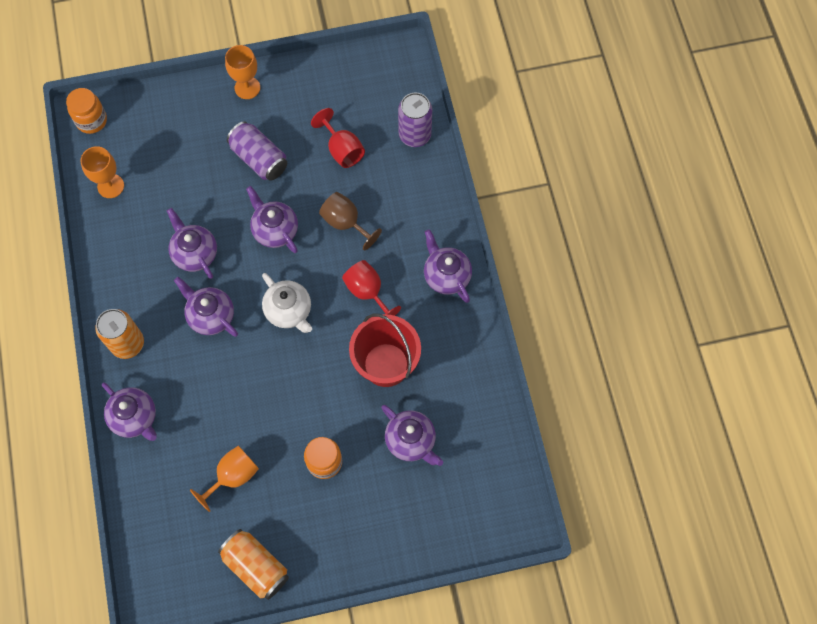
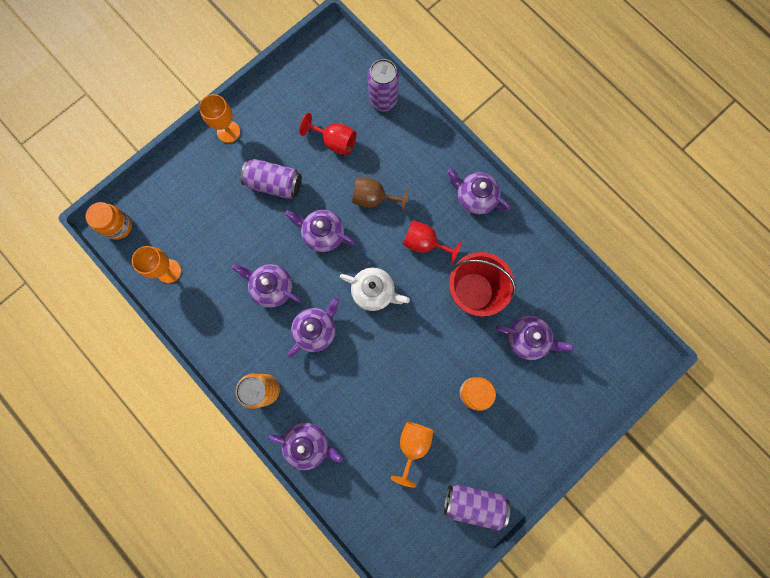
camera: 30 degrees left, 10 degrees up
purple teapot [174,277,238,337] -> purple teapot turned 120 degrees clockwise [288,298,340,358]
orange can [218,529,289,600] -> purple can [444,485,510,531]

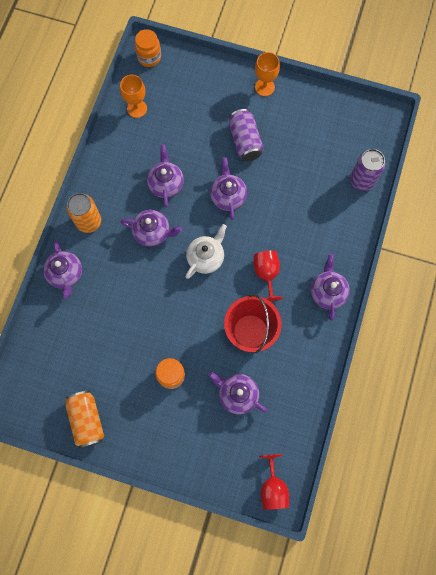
camera: 60 degrees right, 5 degrees down
red goblet [299,112,357,155] -> red goblet moved to [259,454,289,510]
white teapot [340,267,410,311] -> white teapot turned 135 degrees counterclockwise [186,224,227,279]
brown goblet [352,177,409,213] -> none
orange goblet [391,422,433,488] -> none
purple can [444,485,510,531] -> orange can [65,391,104,449]
purple teapot [496,316,574,360] -> purple teapot turned 135 degrees clockwise [208,372,268,415]

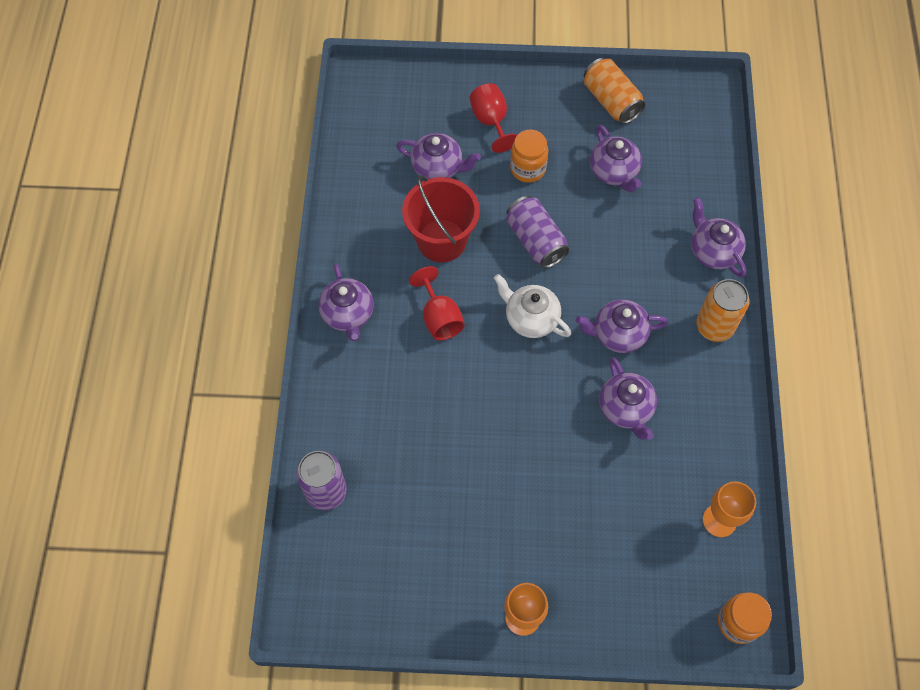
camera: 165 degrees right, 10 degrees down
white teapot [186,224,227,279] -> white teapot turned 105 degrees clockwise [494,274,572,338]
purple teapot [210,157,247,220] -> purple teapot moved to [590,125,642,192]
purple can [229,109,264,161] -> purple can moved to [506,196,569,268]
red goblet [259,454,289,510] -> red goblet moved to [469,83,517,153]

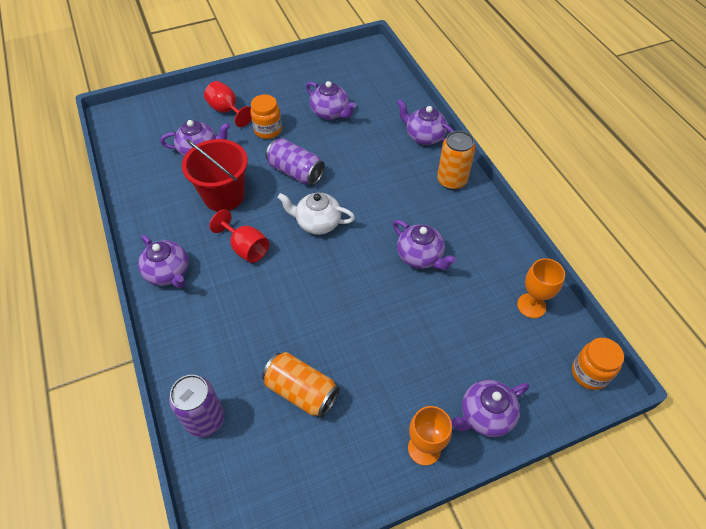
camera: 25 degrees left, 10 degrees down
purple teapot [576,299,668,353] -> purple teapot moved to [451,380,529,437]
orange can [584,58,645,124] -> orange can moved to [262,352,340,418]

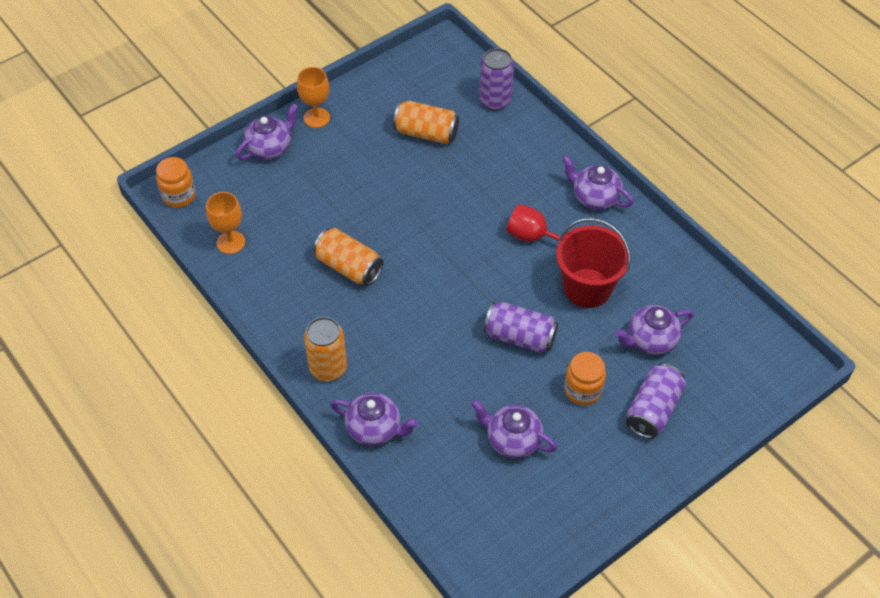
camera: 165 degrees right, 0 degrees up
red goblet [204,81,251,127] -> purple can [626,364,686,439]
white teapot [277,193,355,235] -> none
purple teapot [393,220,456,270] -> orange can [313,228,383,286]

